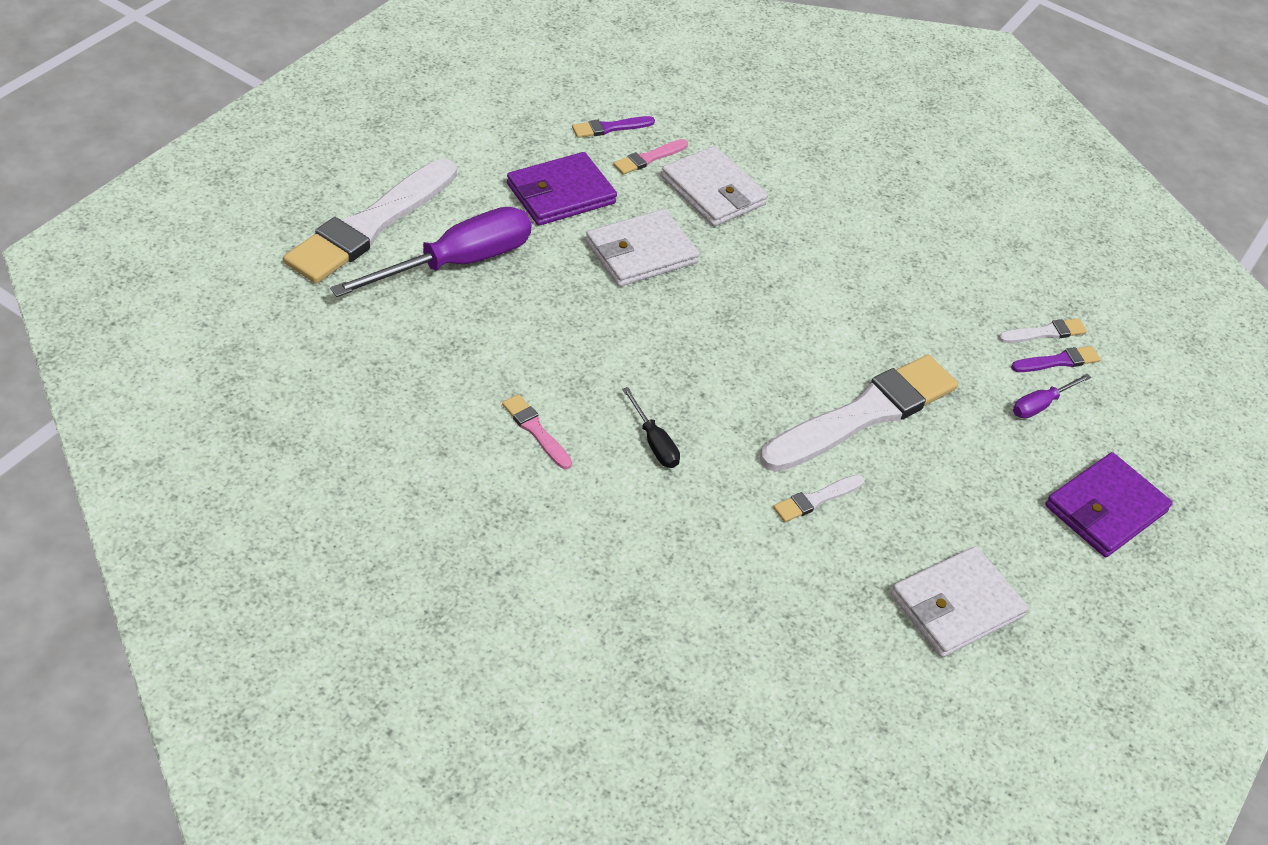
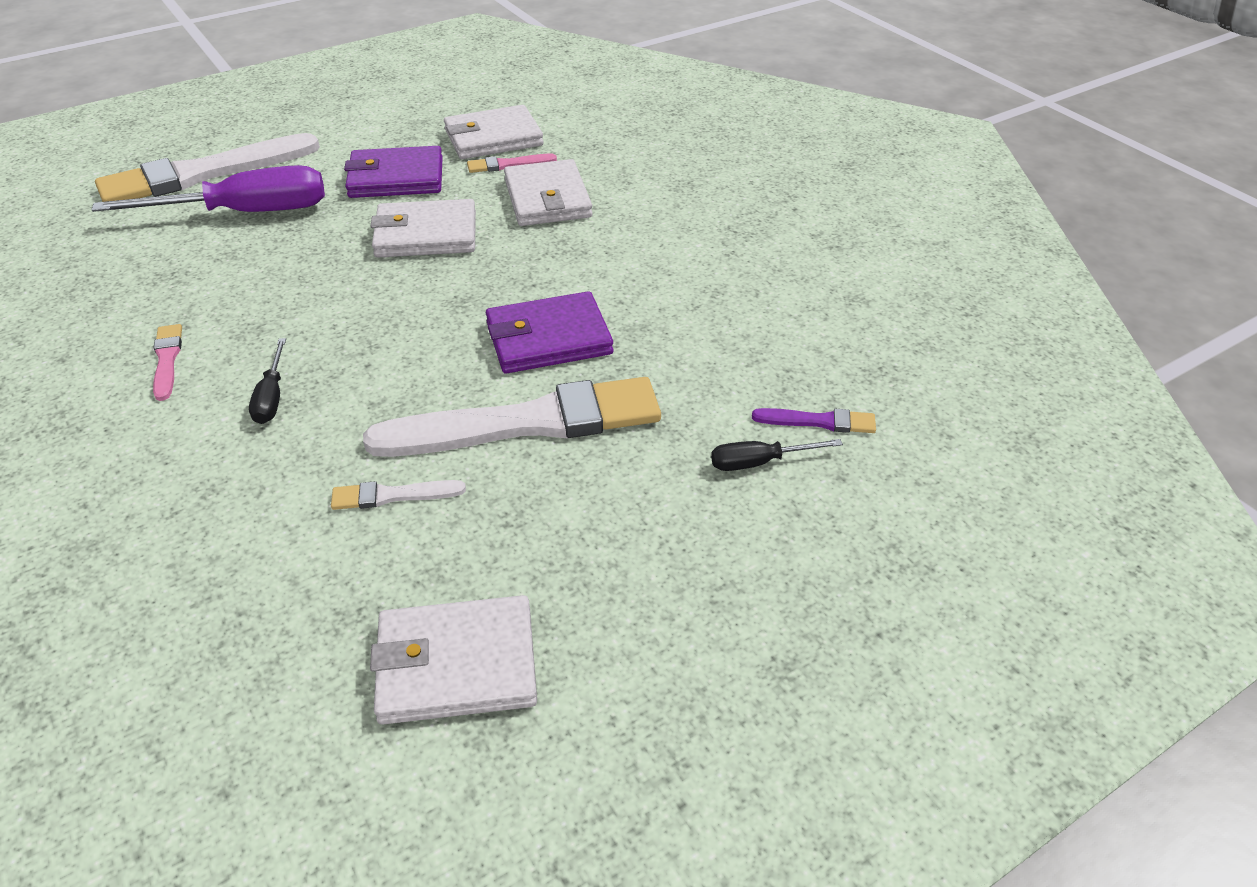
camera: 30 degrees right, 5 degrees down
purple brush [572,116,655,138] -> white wallet [444,105,543,159]
white brush [999,318,1087,343] -> none
purple screwdriver [1013,374,1091,419] -> black screwdriver [711,439,843,471]
purple wallet [1045,452,1173,557] -> purple wallet moved to [486,291,613,374]

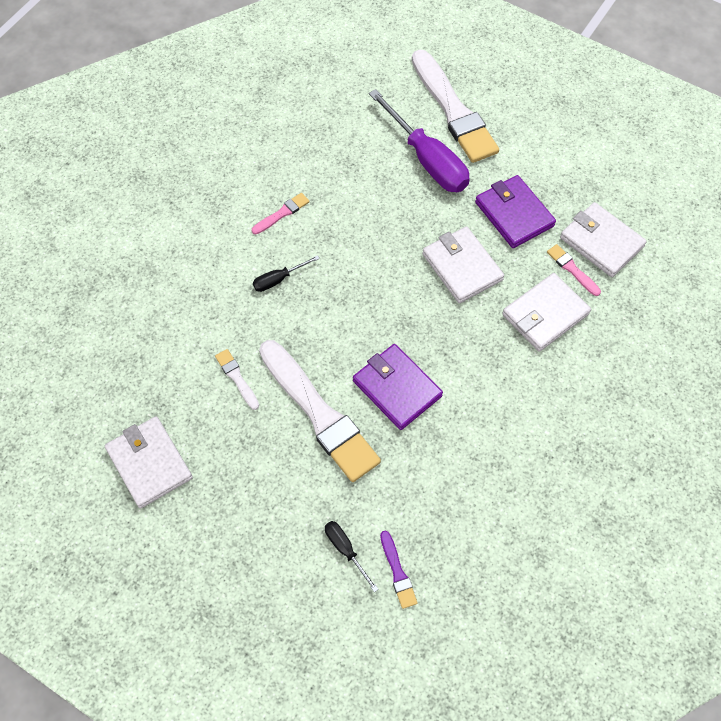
camera: 65 degrees right, 20 degrees up
white brush [95,133,320,202] -> white brush turned 150 degrees counterclockwise [412,50,499,163]

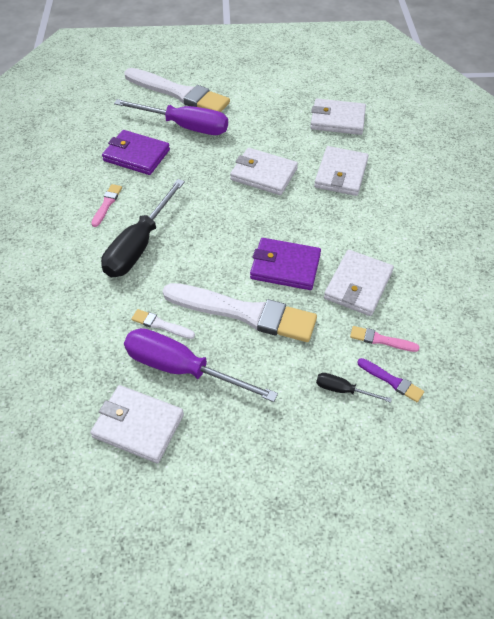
camera: 35 degrees left, 10 degrees down
black screwdriver [253,255,320,292] -> black screwdriver [101,179,185,277], size x2.18
purple wallet [475,175,556,248] -> purple wallet moved to [102,130,170,175]
pink brush [547,244,601,296] -> pink brush moved to [350,326,419,352]
none -> purple screwdriver [124,328,278,402]
none -> white wallet [324,250,394,316]

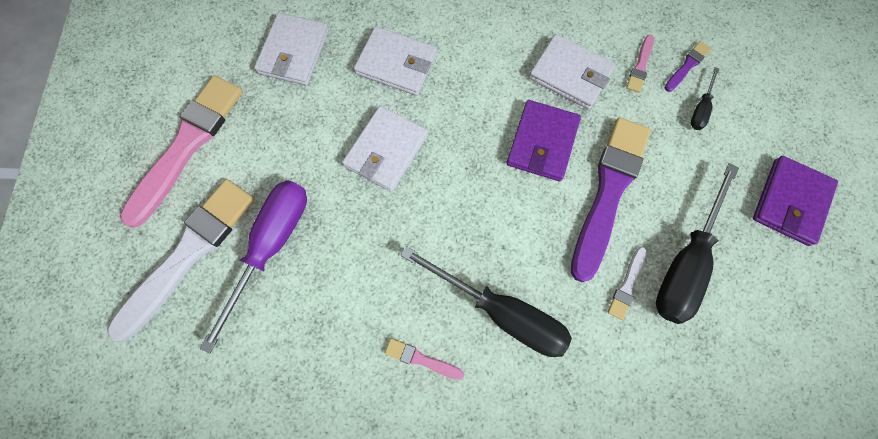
camera: 85 degrees left, 20 degrees up
white wallet [90,385,184,463] -> none
purple wallet [102,130,170,175] -> purple wallet moved to [753,156,838,246]
purple screwdriver [124,328,278,402] -> black screwdriver [656,163,739,324]
white brush [163,283,317,342] -> purple brush [571,117,651,282]
none -> pink brush [120,75,243,228]

